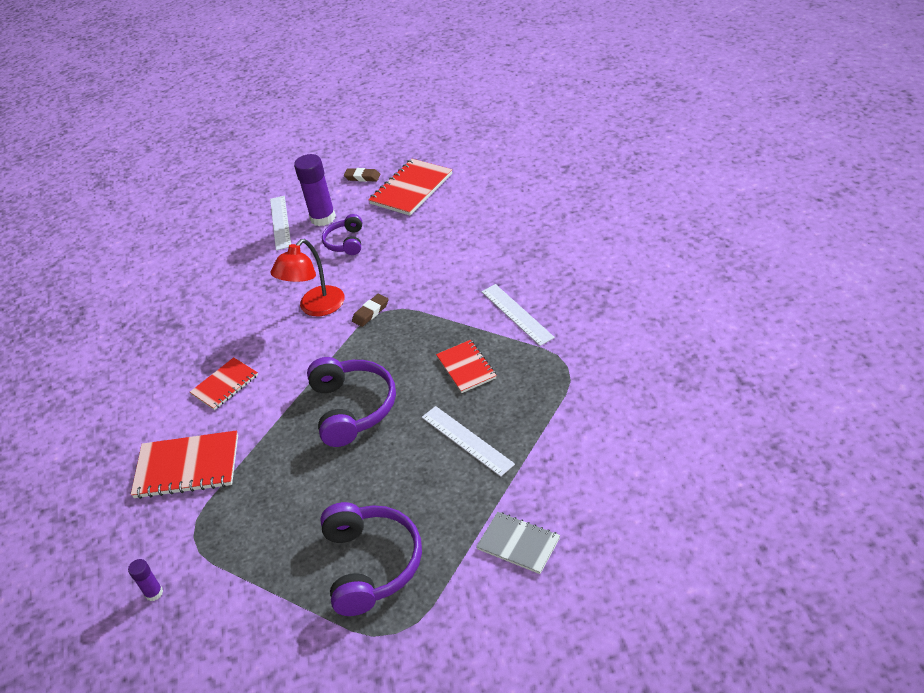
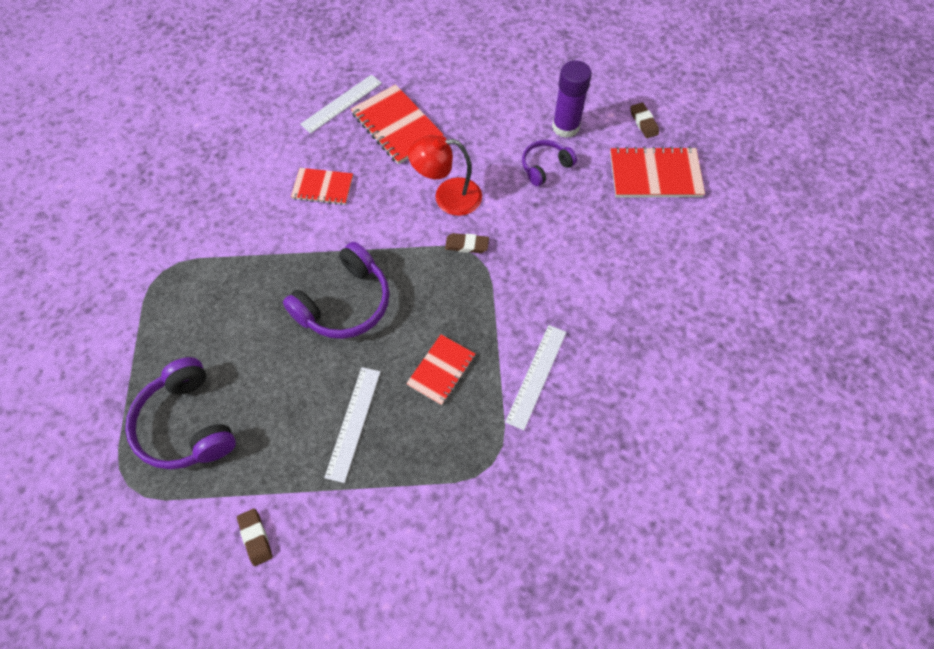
camera: 50 degrees right, 20 degrees up
purple glue stick [128,559,163,601] -> none
red notebook [131,430,238,499] -> red notebook moved to [351,84,444,164]
white ruler [270,196,291,251] -> white ruler moved to [300,75,382,134]
purple headphones [320,502,422,616] -> purple headphones turned 105 degrees clockwise [125,357,236,469]
grey notebook [476,512,560,574] -> brown eraser [237,508,273,566]

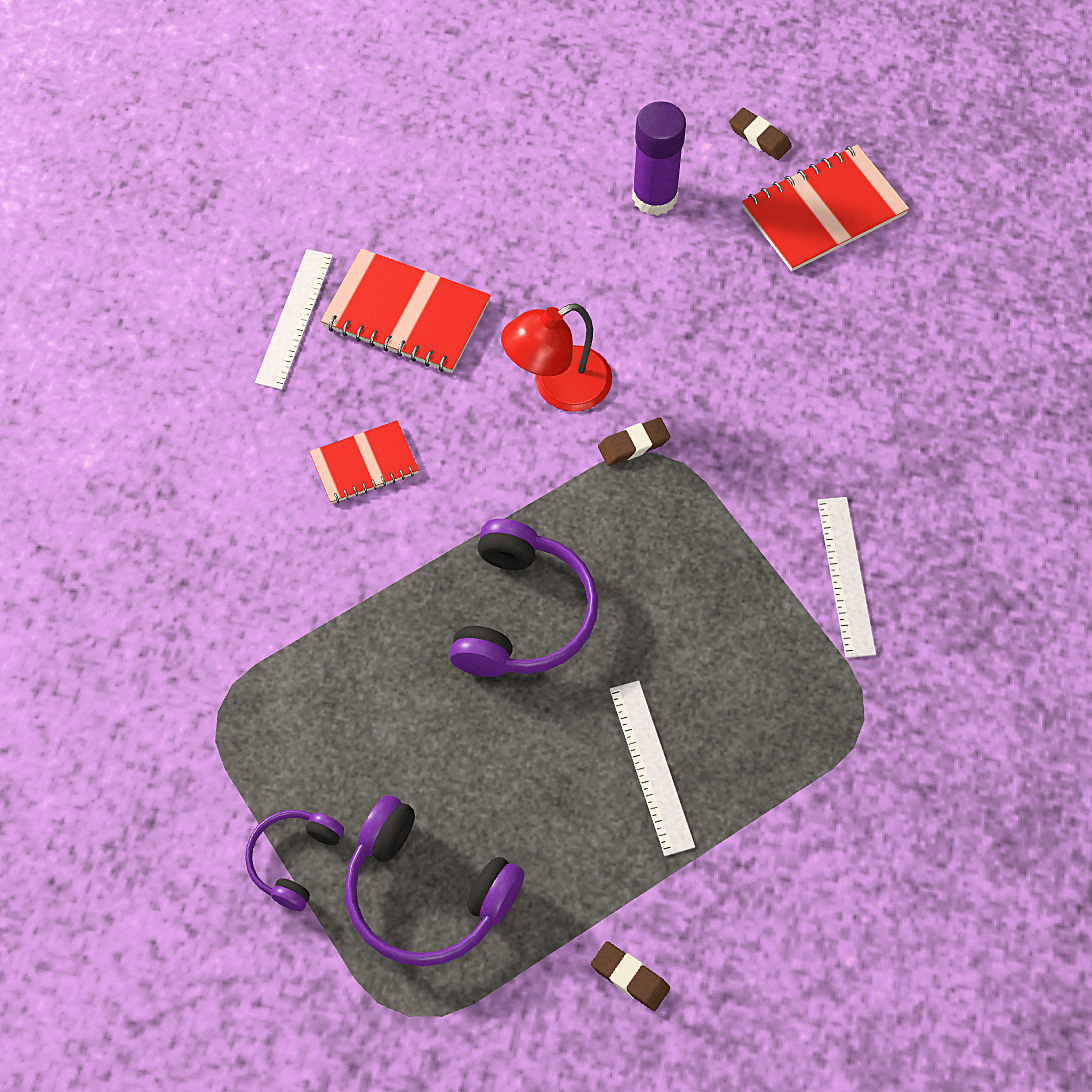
camera: 30 degrees left, 0 degrees up
red notebook [406,334,475,405] -> none
purple headphones [522,140,577,186] -> purple headphones moved to [245,810,344,911]

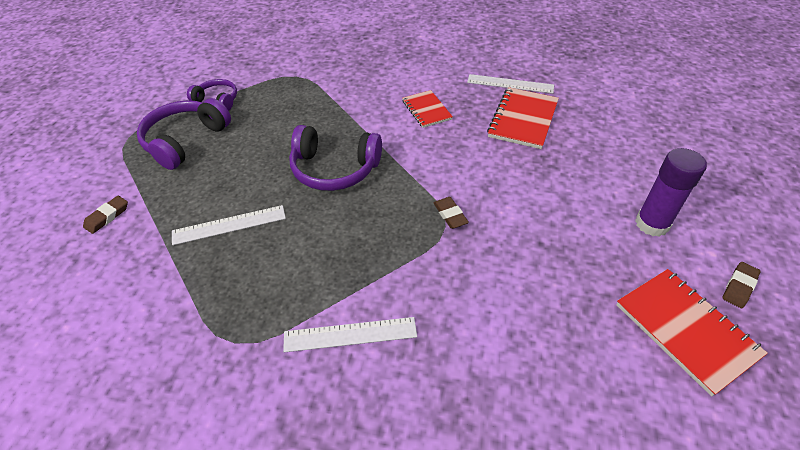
camera: 90 degrees right, 15 degrees down
red lamp [501,303,612,412] -> none

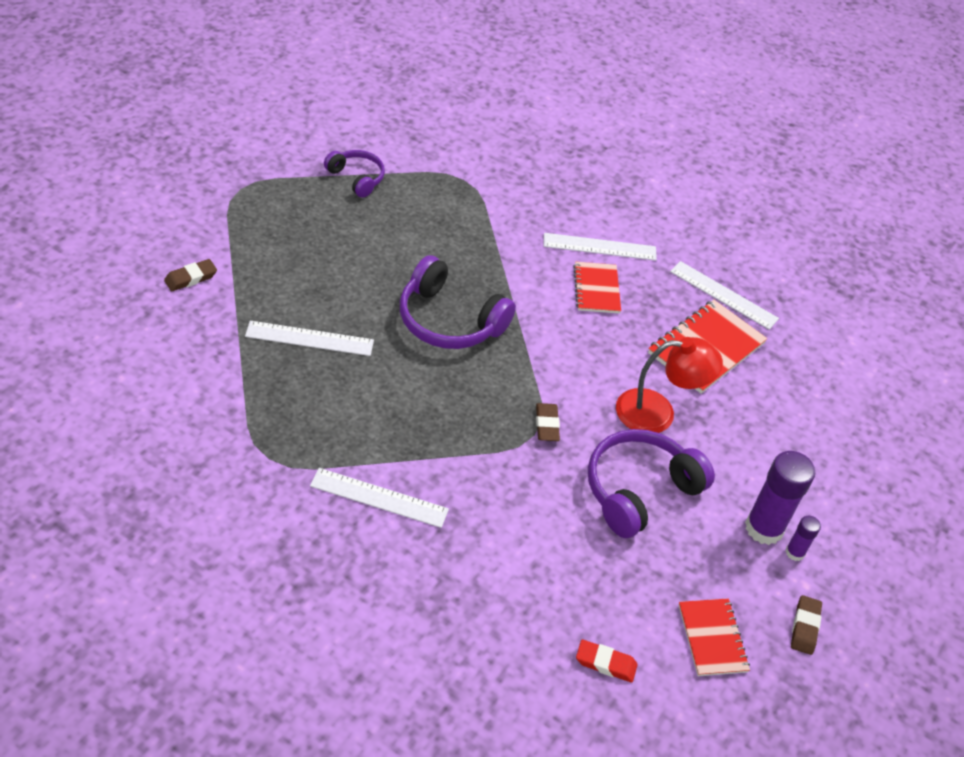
camera: 15 degrees right, 0 degrees up
purple headphones [137,98,231,170] -> purple headphones moved to [588,429,715,538]
red notebook [616,269,768,396] -> red notebook [679,599,750,676], size x0.63
brown eraser [722,262,760,308] -> brown eraser turned 45 degrees counterclockwise [791,595,822,655]
none -> white ruler [543,233,657,261]
none -> red eraser [576,639,638,682]
none -> red lamp [616,337,723,433]
none -> purple glue stick [785,516,821,561]

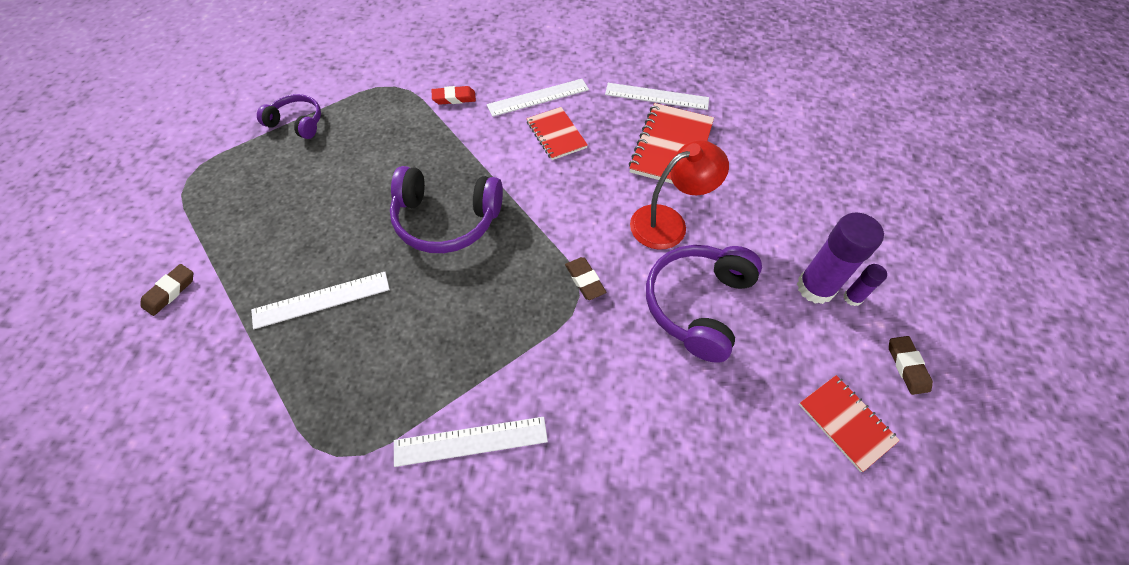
camera: 20 degrees left, 10 degrees up
red eraser [576,639,638,682] -> red eraser moved to [432,86,476,105]

